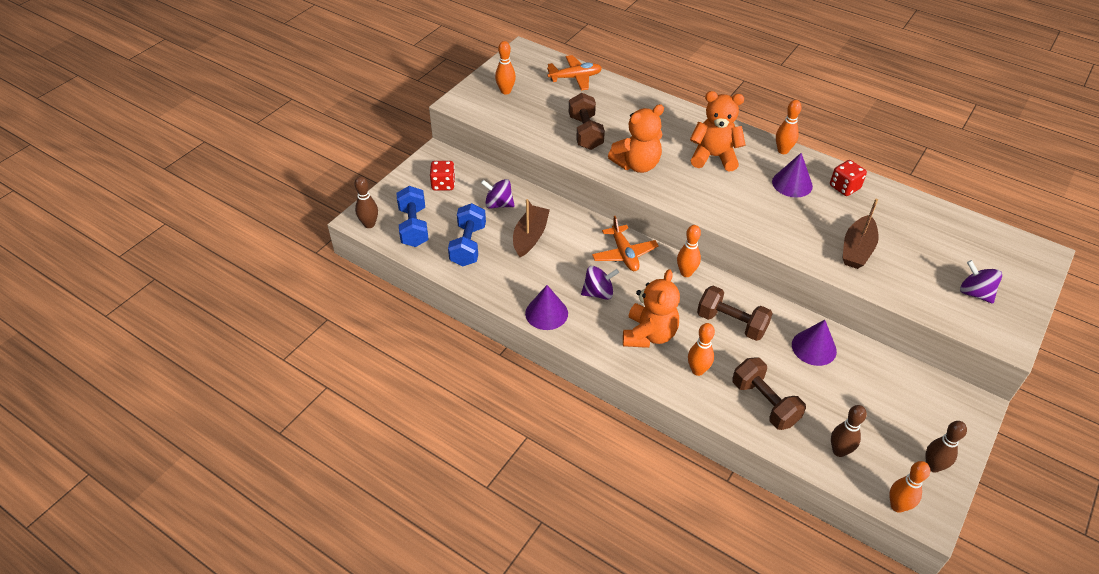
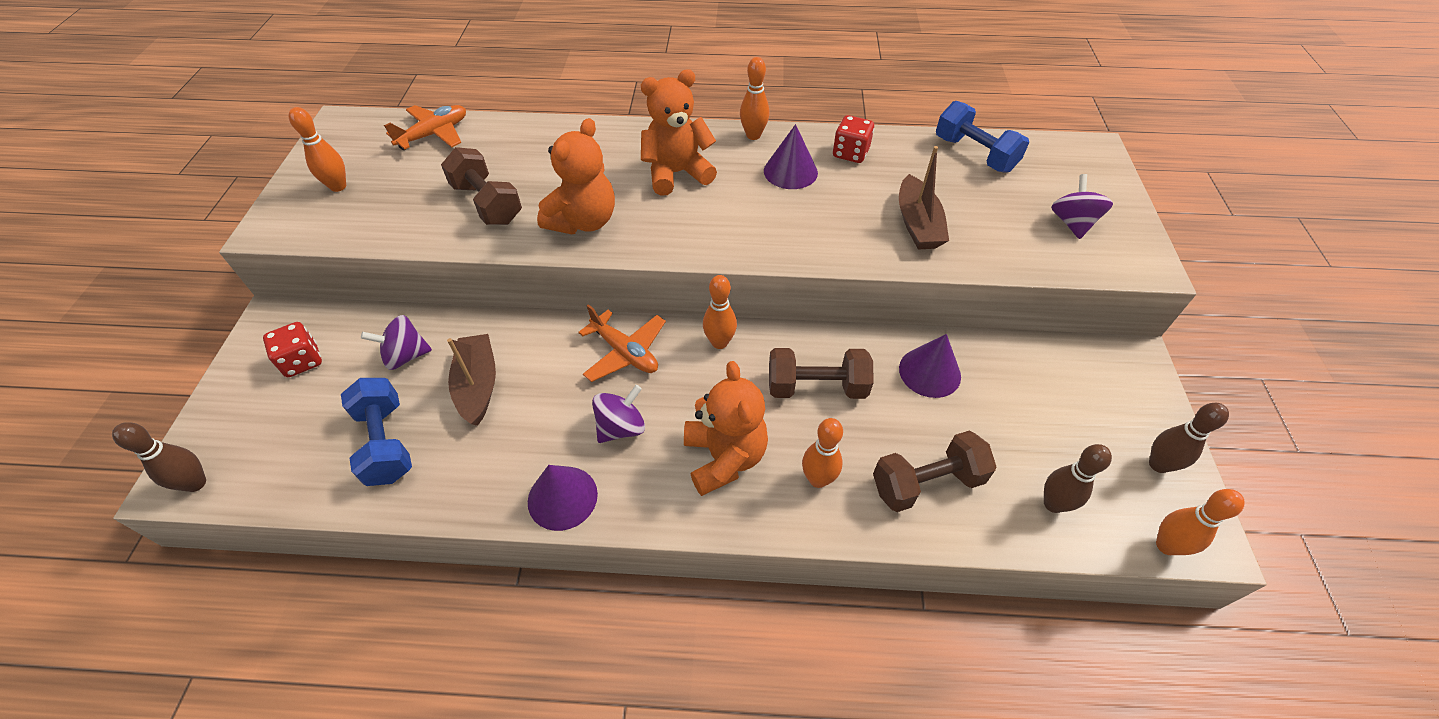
camera: 30 degrees left, 5 degrees up
blue dumbbell [396,186,429,247] -> blue dumbbell moved to [936,101,1029,173]
brown dumbbell [732,357,806,430] -> brown dumbbell turned 45 degrees counterclockwise [873,431,997,512]
purple spinning top [960,260,1002,304] -> purple spinning top turned 75 degrees clockwise [1051,174,1113,239]

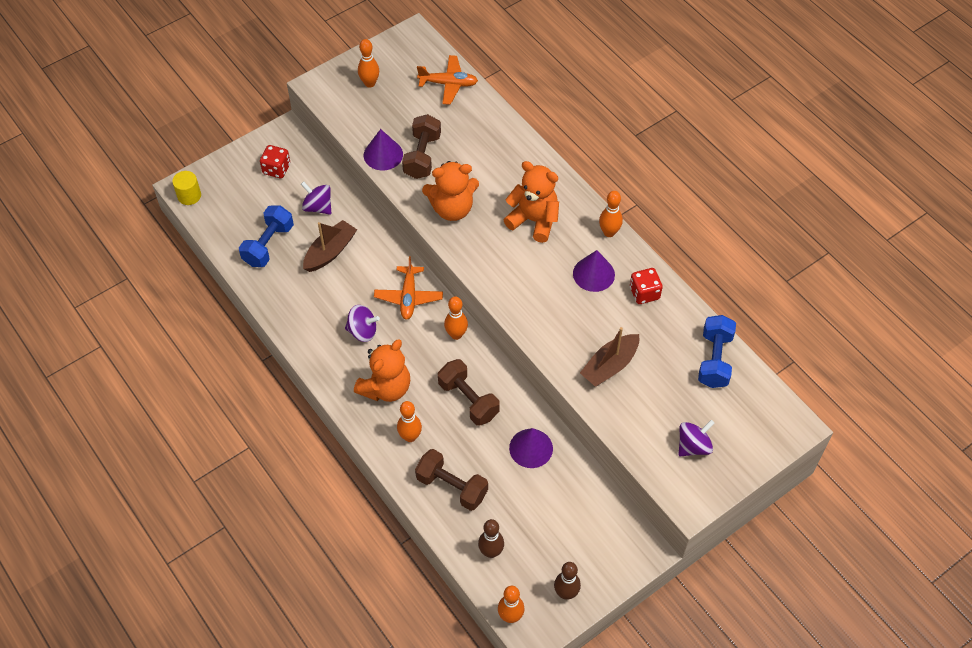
camera: 50 degrees right, 5 degrees up
brown bowling pin [112,422,206,492] -> yellow cylinder [172,171,201,205]
purple cone [528,465,598,531] -> purple cone moved to [364,129,403,170]

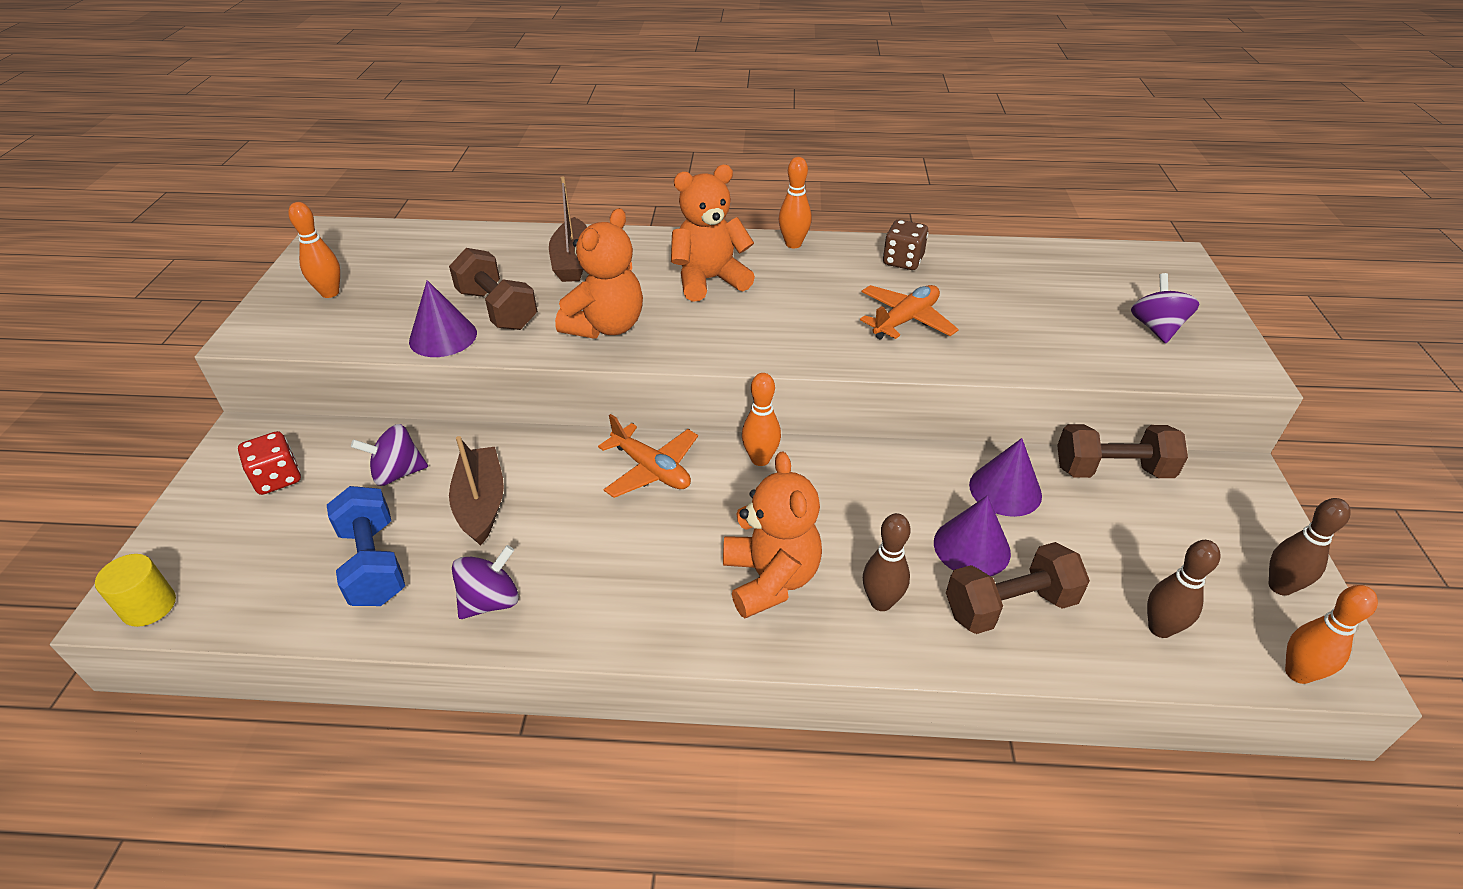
camera: 50 degrees left, 15 degrees down
purple spinning top [345,305,380,342] -> purple spinning top moved to [452,545,519,619]
orange bowling pin [397,401,422,442] -> brown bowling pin [863,513,910,611]
orange plane [417,55,478,105] -> orange plane moved to [860,285,959,340]
brown dumbbell [438,359,500,426] -> brown dumbbell moved to [1057,424,1188,478]
purple cone [573,250,615,292] -> purple cone moved to [934,495,1011,576]
brown boat [580,327,639,387] -> brown boat moved to [549,177,587,282]
red dice [630,268,663,304] -> brown dice [883,220,928,270]
blue dumbbell [698,315,736,388] -> none

